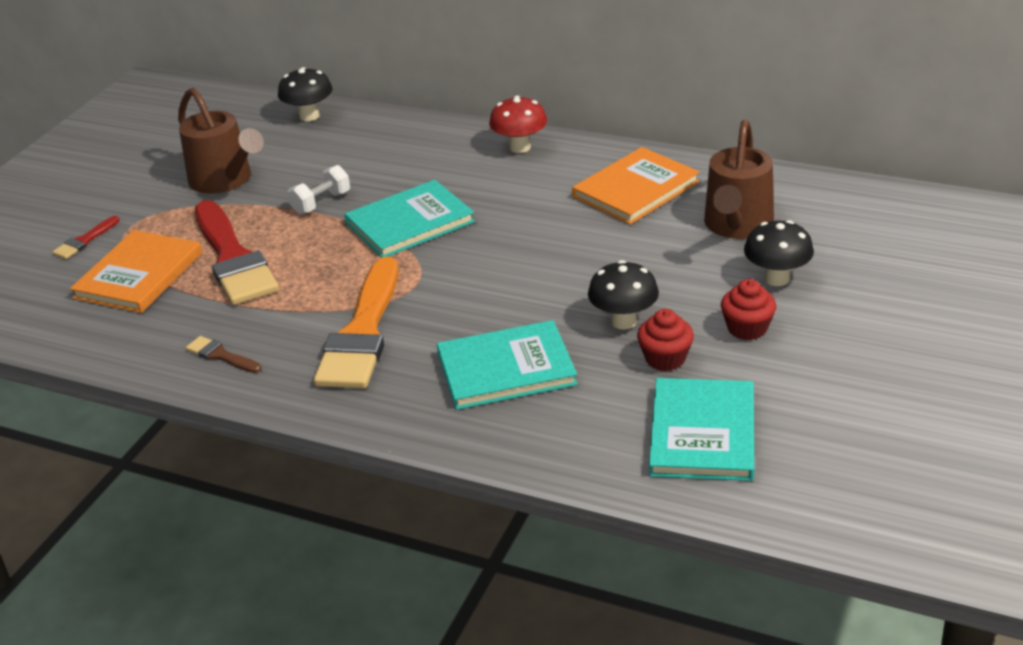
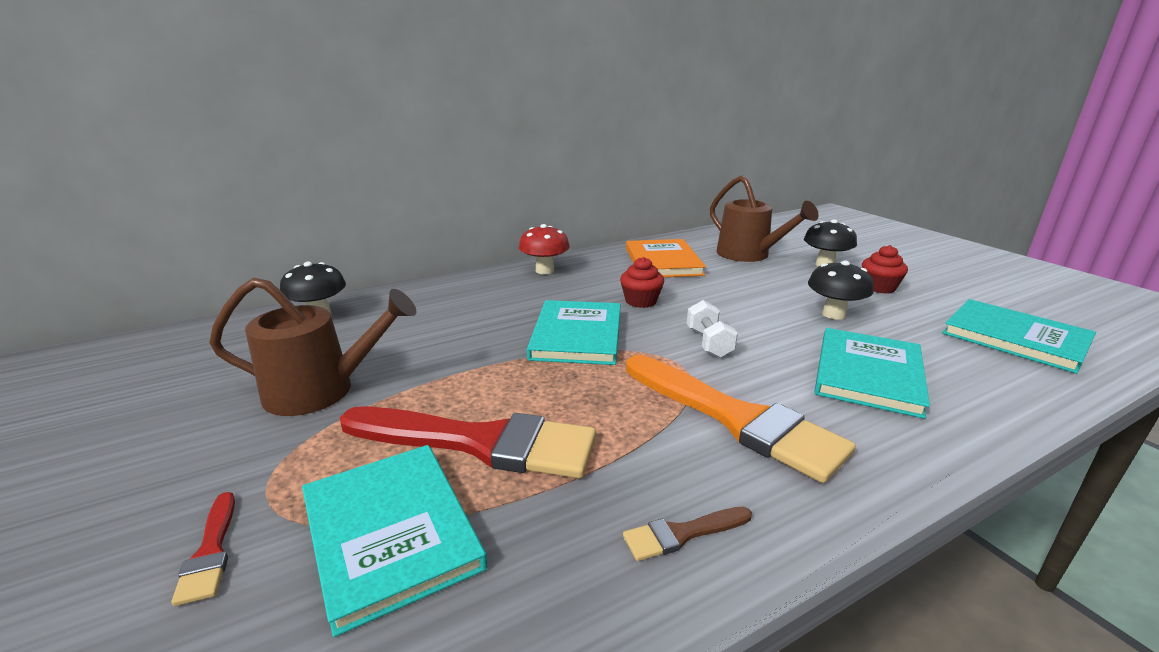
camera: 55 degrees left, 10 degrees down
orange book [70,230,202,313] -> turquoise book [302,445,488,637]
white dumbbell [287,165,350,215] -> white dumbbell moved to [687,300,738,358]
red cupcake [637,309,694,371] -> red cupcake moved to [620,257,664,308]

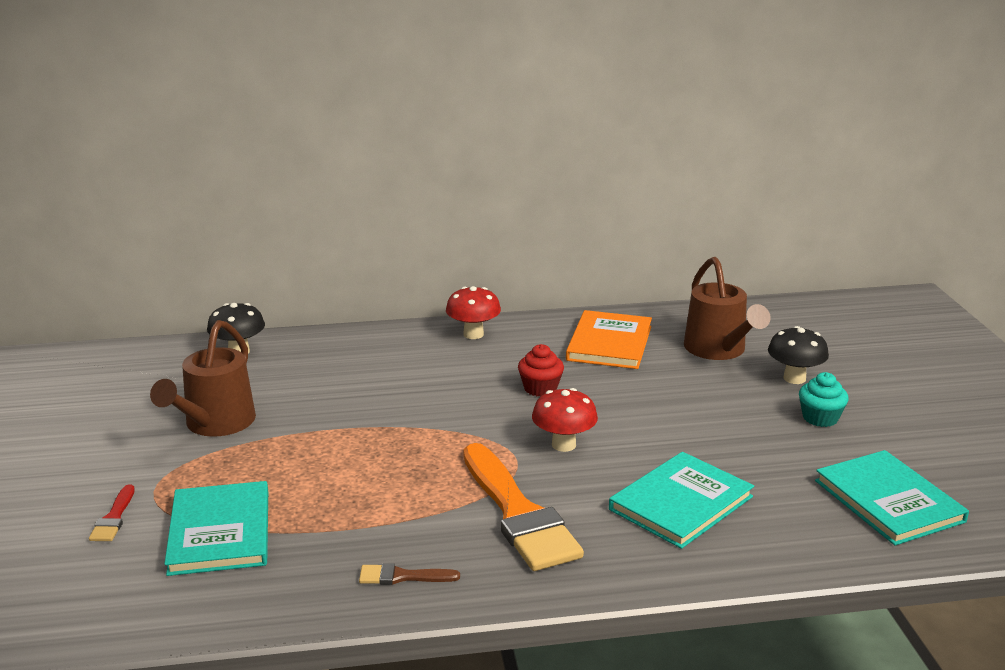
camera: 20 degrees right, 0 degrees up
brown watering can [209,277,417,416] -> brown watering can turned 90 degrees clockwise [150,320,256,437]
red brush [340,406,596,479] -> none
turquoise book [527,300,621,365] -> none
white dumbbell [687,300,738,358] -> red mushroom [532,388,598,452]
black mushroom [808,260,874,320] -> none
red cupcake [862,245,908,294] -> turquoise cupcake [799,372,849,427]

